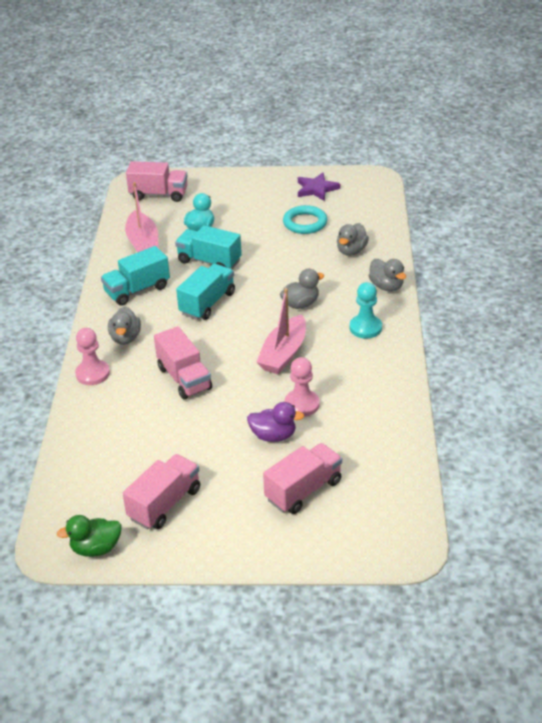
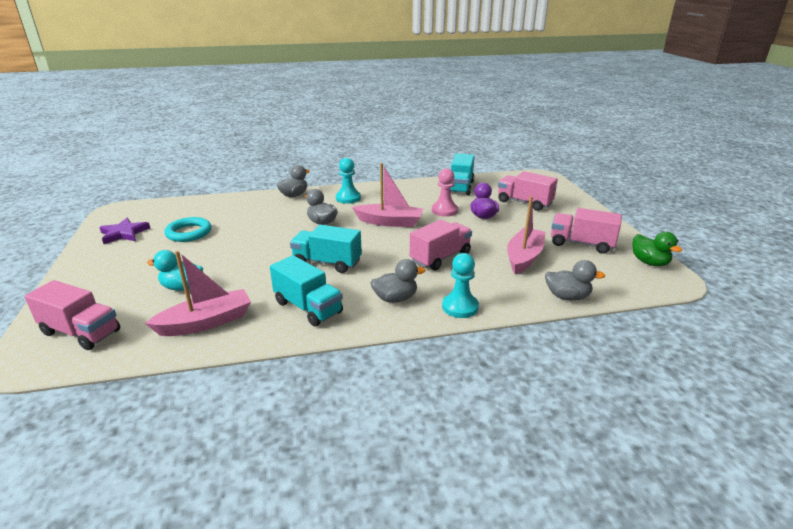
camera: 105 degrees left, 10 degrees down
pink pawn [75,328,110,385] -> turquoise pawn [442,253,479,318]
pink truck [126,161,188,202] -> pink truck turned 120 degrees clockwise [24,280,120,350]
turquoise truck [175,225,242,269] -> turquoise truck moved to [450,153,475,196]
grey duck [337,223,369,256] -> grey duck moved to [545,260,605,300]
none -> pink boat [507,196,545,274]

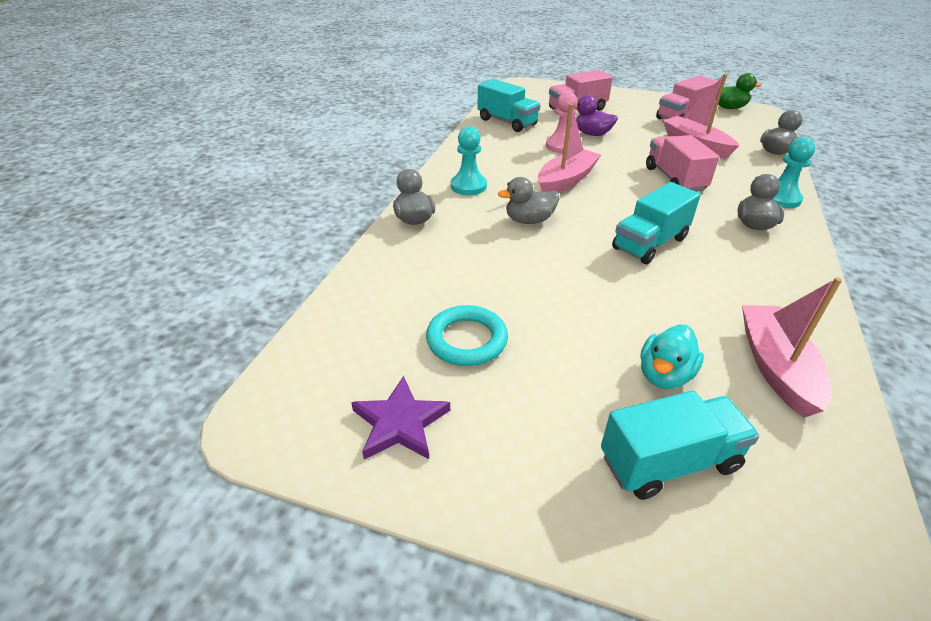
camera: 60 degrees left, 10 degrees up
pink truck [24,280,120,350] -> none
turquoise truck [270,255,343,327] -> turquoise truck moved to [601,391,760,500]

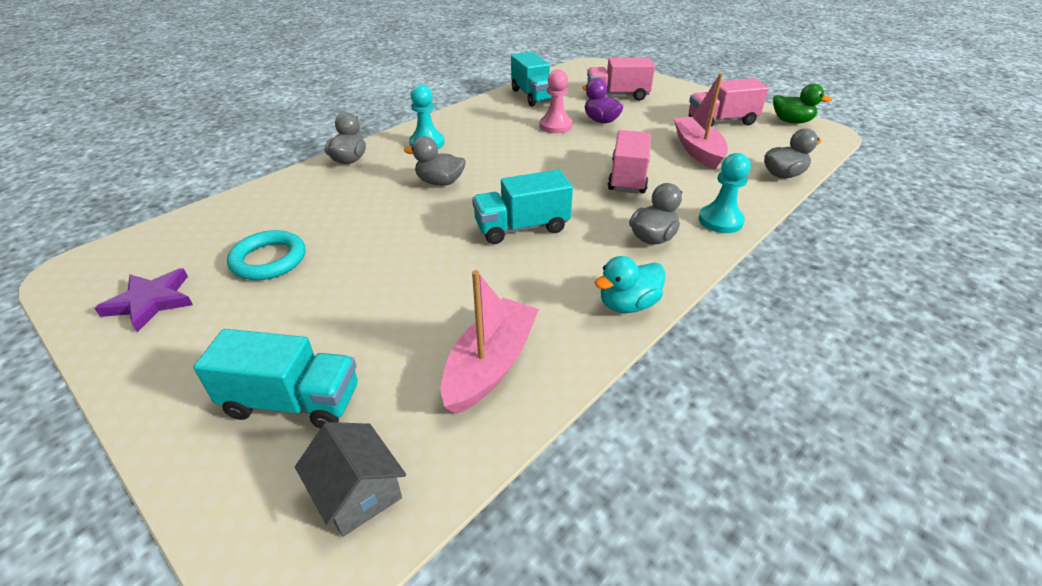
camera: 25 degrees right, 0 degrees up
pink boat [538,104,601,193] -> none
turquoise duck [640,325,704,389] -> turquoise duck moved to [595,256,665,313]
none -> grey house [295,422,406,537]

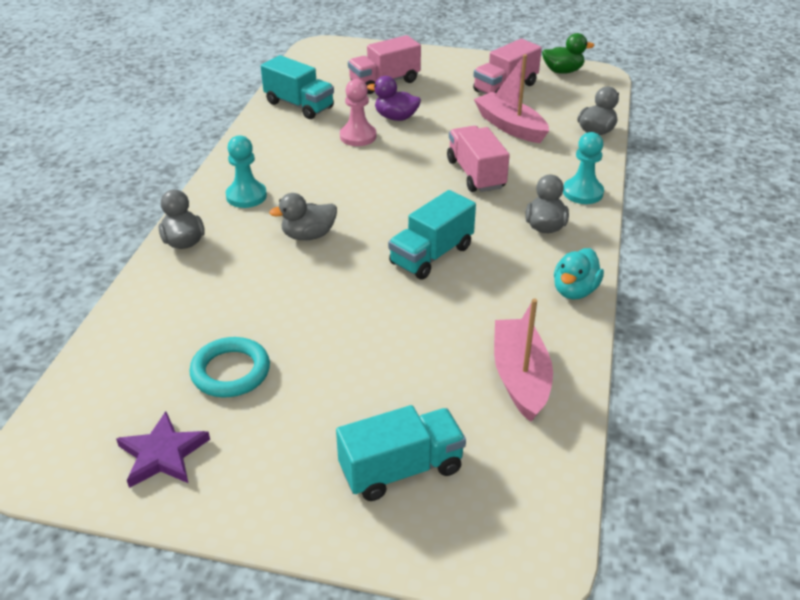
camera: 30 degrees left, 0 degrees up
grey house [295,422,406,537] -> none

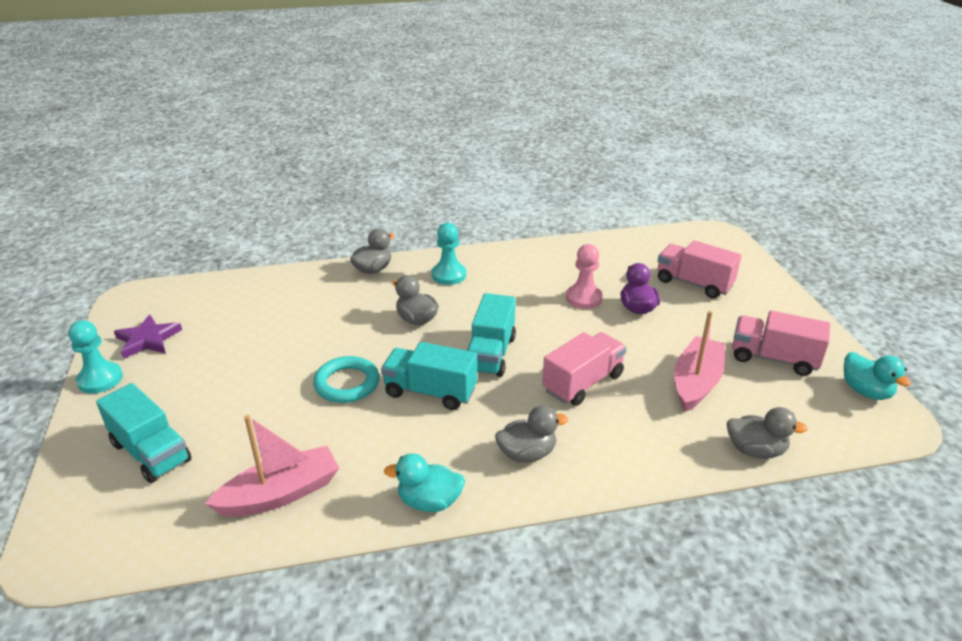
camera: 65 degrees right, 5 degrees down
turquoise ring [189,337,270,397] -> turquoise ring moved to [313,356,379,403]
turquoise truck [261,55,334,119] -> turquoise truck moved to [467,293,516,377]
green duck [542,33,594,74] -> turquoise duck [844,352,911,400]
turquoise pawn [563,132,604,204] -> turquoise pawn moved to [68,320,123,393]

